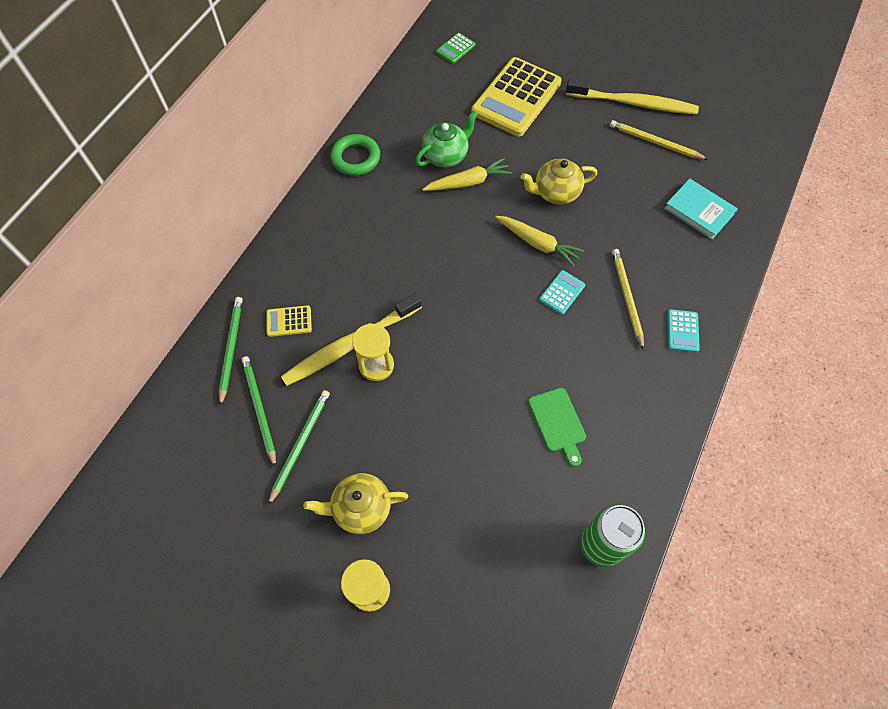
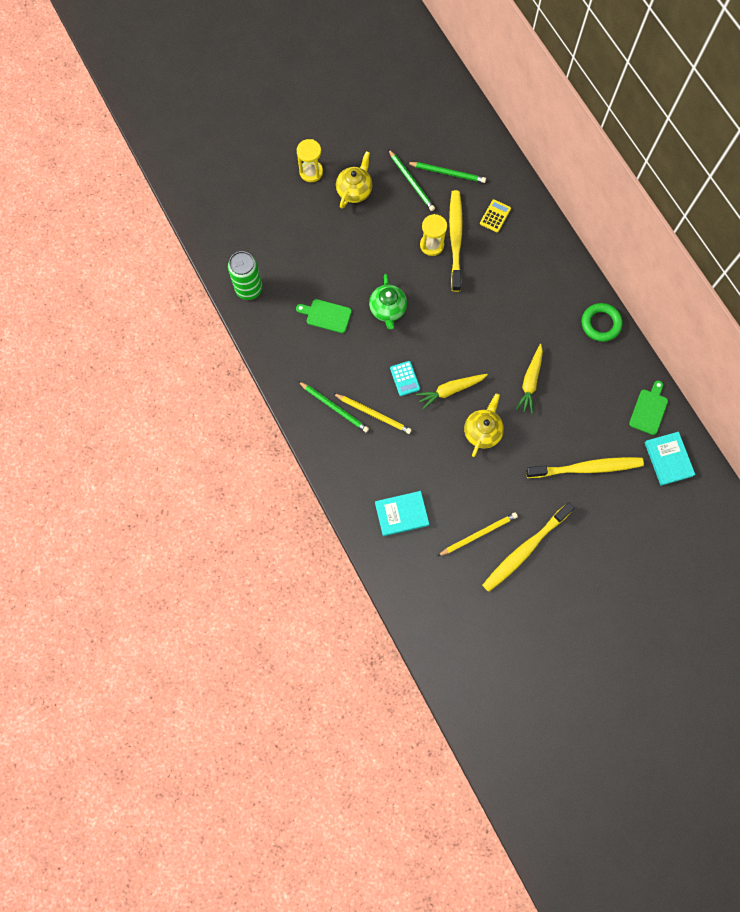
camera: 125 degrees right, 10 degrees up
green pencil [219,297,243,406] -> green pencil moved to [298,381,369,432]
green teapot [415,111,478,167] -> green teapot moved to [369,274,407,330]
green calculator [436,33,476,64] -> turquoise book [645,432,695,486]
yellow calculator [471,57,562,137] -> yellow toothbrush [526,457,644,478]
turquoise calculator [667,309,700,352] -> none
none -> green cutting board [629,381,668,435]

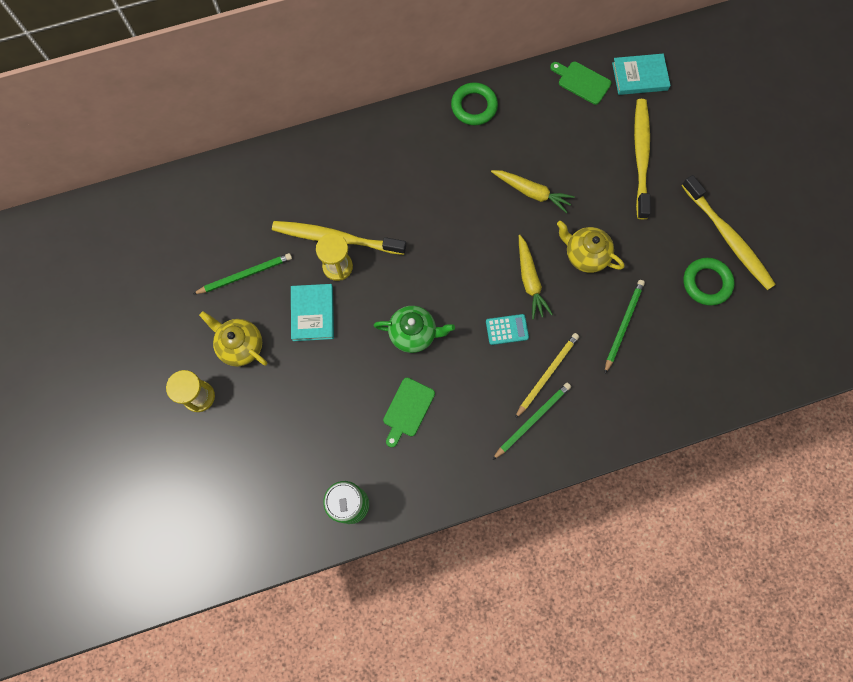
camera: 80 degrees left, 0 degrees up
turquoise book [375,491,429,536] -> turquoise book moved to [291,284,334,341]
green pencil [406,162,486,183] -> green pencil moved to [605,280,645,373]
yellow pencil [438,512,518,556] -> green ring [683,258,735,306]
yellow calculator [480,199,511,232] -> none

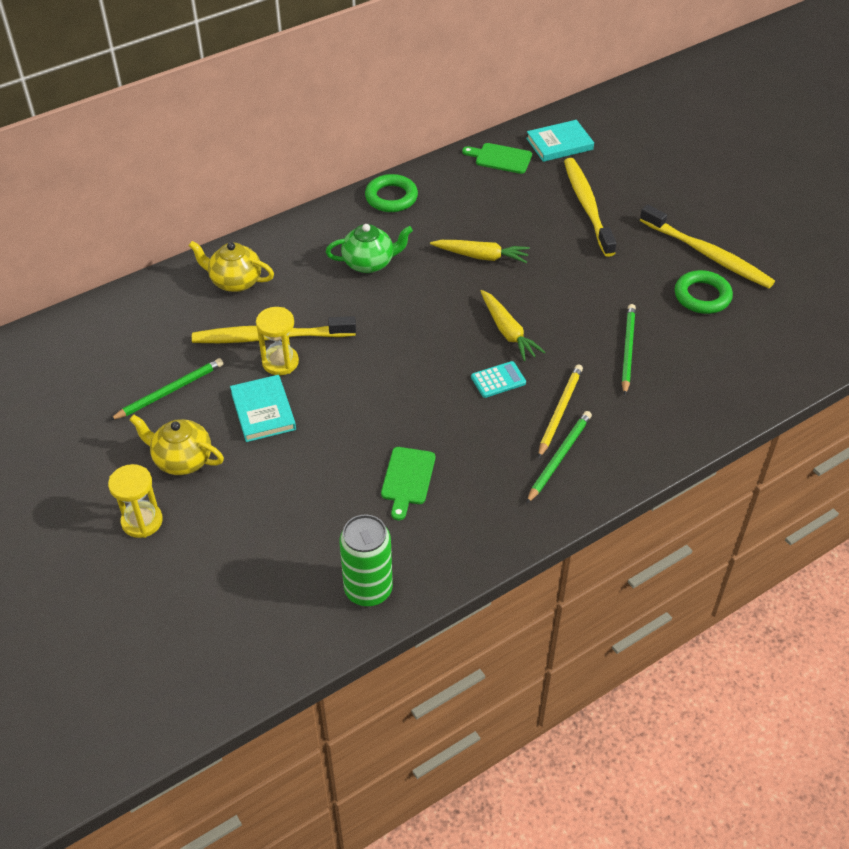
camera: 15 degrees left, 25 degrees down
green teapot [374,306,455,353] -> green teapot moved to [326,224,413,273]
yellow teapot [557,221,624,273] -> yellow teapot moved to [188,241,274,292]

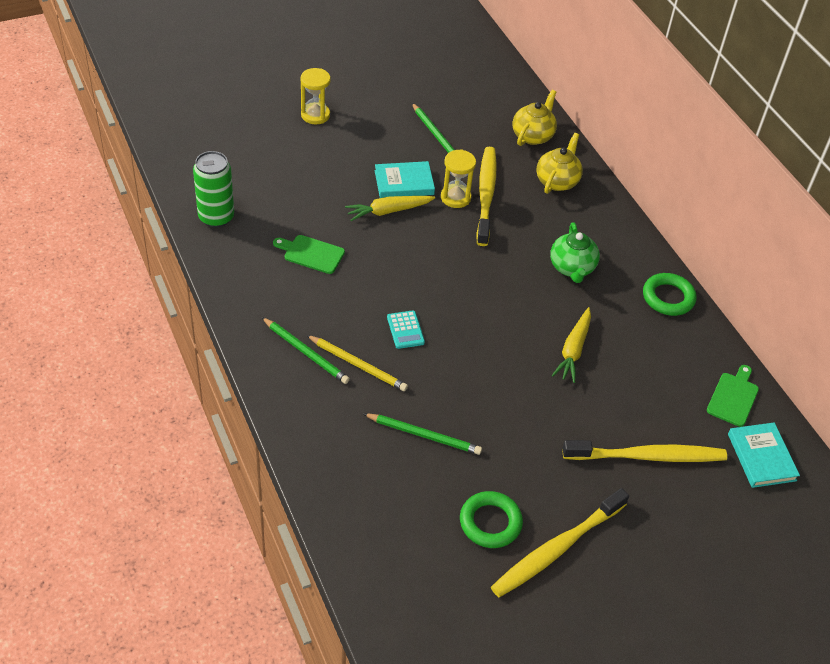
camera: 95 degrees right, 0 degrees up
yellow teapot [129,415,224,475] -> yellow teapot moved to [512,90,557,146]
yellow carrot [481,290,545,361] -> yellow carrot moved to [345,196,435,221]

